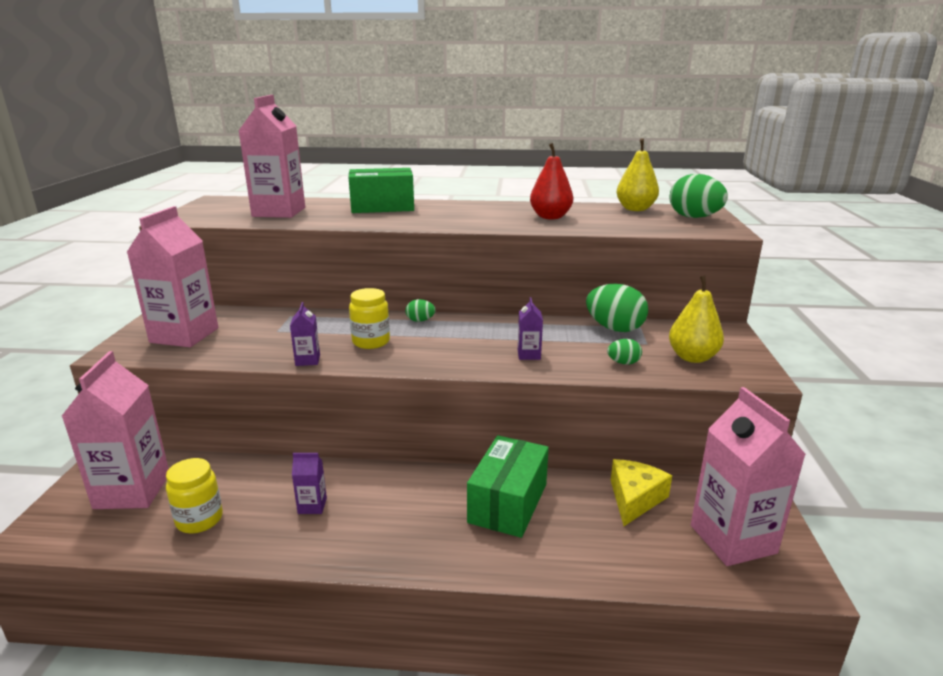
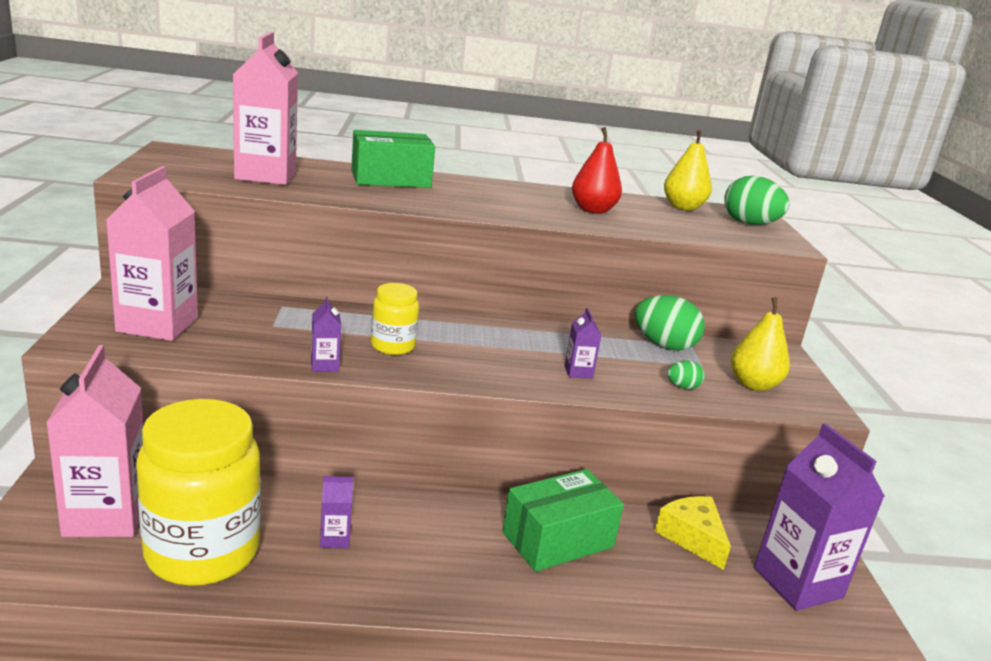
camera: 10 degrees left, 0 degrees up
yellow jar [166,458,223,534] -> yellow jar [136,399,261,586], size x2.05
green egg [406,299,435,322] -> none
green box [467,435,549,538] -> green box turned 45 degrees clockwise [502,469,624,572]
yellow cheese [611,459,672,526] -> yellow cheese turned 45 degrees counterclockwise [655,496,731,570]
pink carton [691,387,806,566] -> purple carton [754,423,885,611]

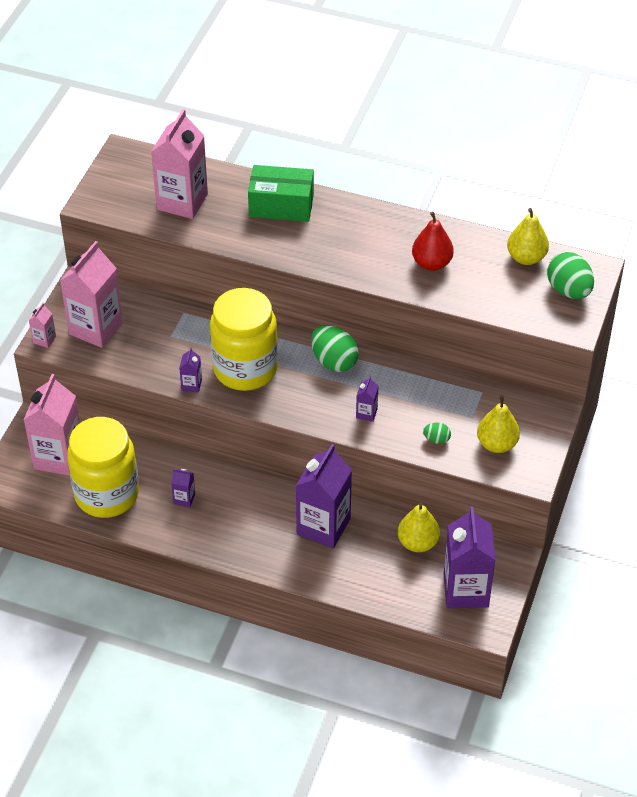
camera: 25 degrees right, 25 degrees up
yellow jar [371,283,419,355] -> yellow jar [210,288,278,391], size x2.05
green box [502,469,624,572] -> purple carton [296,444,352,548]
green egg [635,295,705,351] -> green egg moved to [311,325,359,372]
yellow cheese [655,496,731,570] -> yellow pear [398,502,440,552]
none -> pink carton [29,303,56,348]

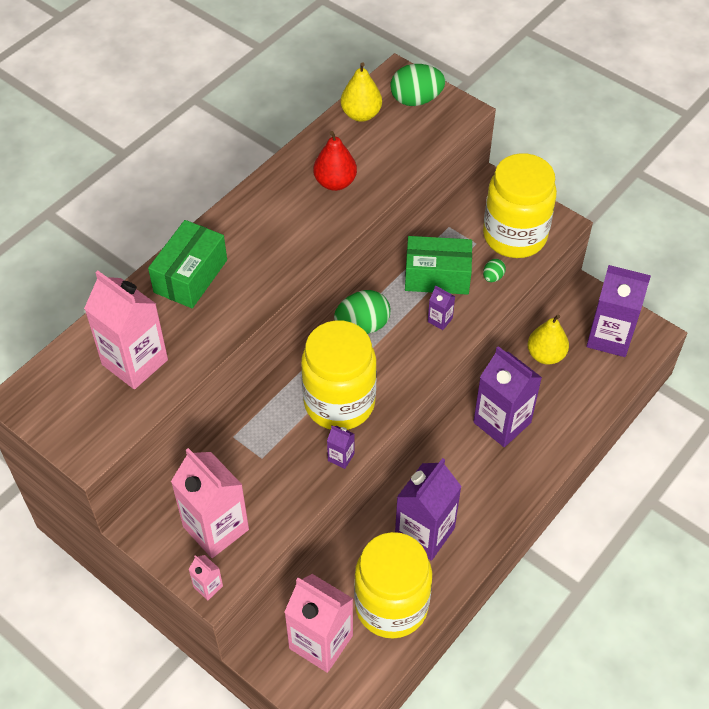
camera: 70 degrees left, 5 degrees up
purple carton [171,468,195,507] -> purple carton [395,458,462,561], size x2.31
yellow pear [477,396,520,453] -> yellow jar [483,153,557,258]
none -> green box [405,236,472,295]

